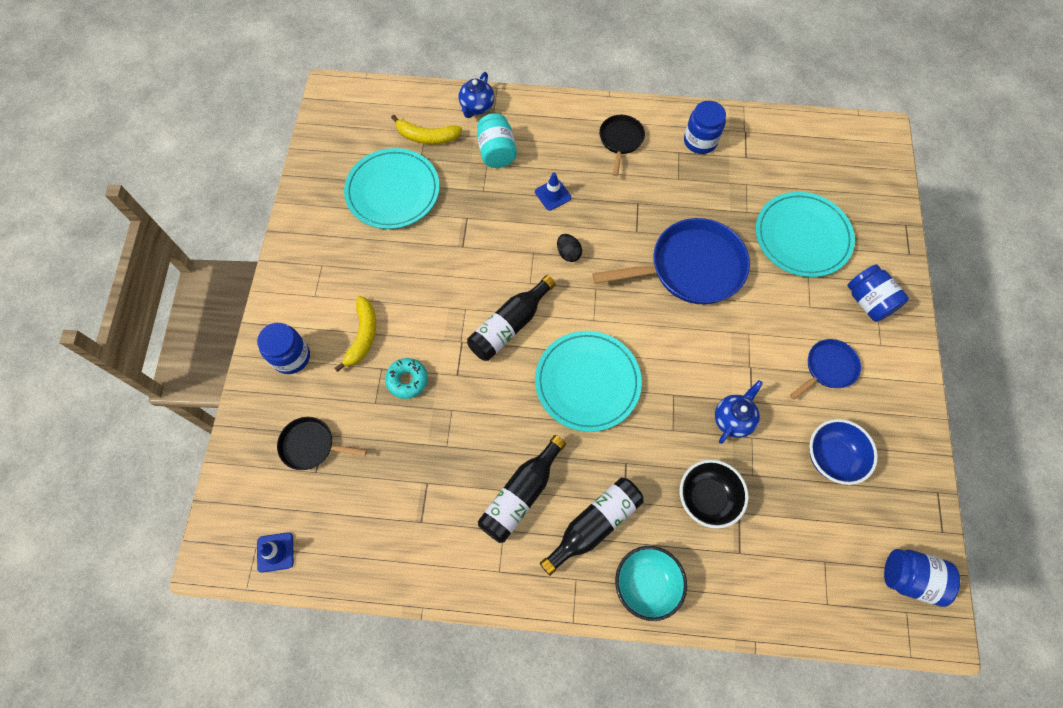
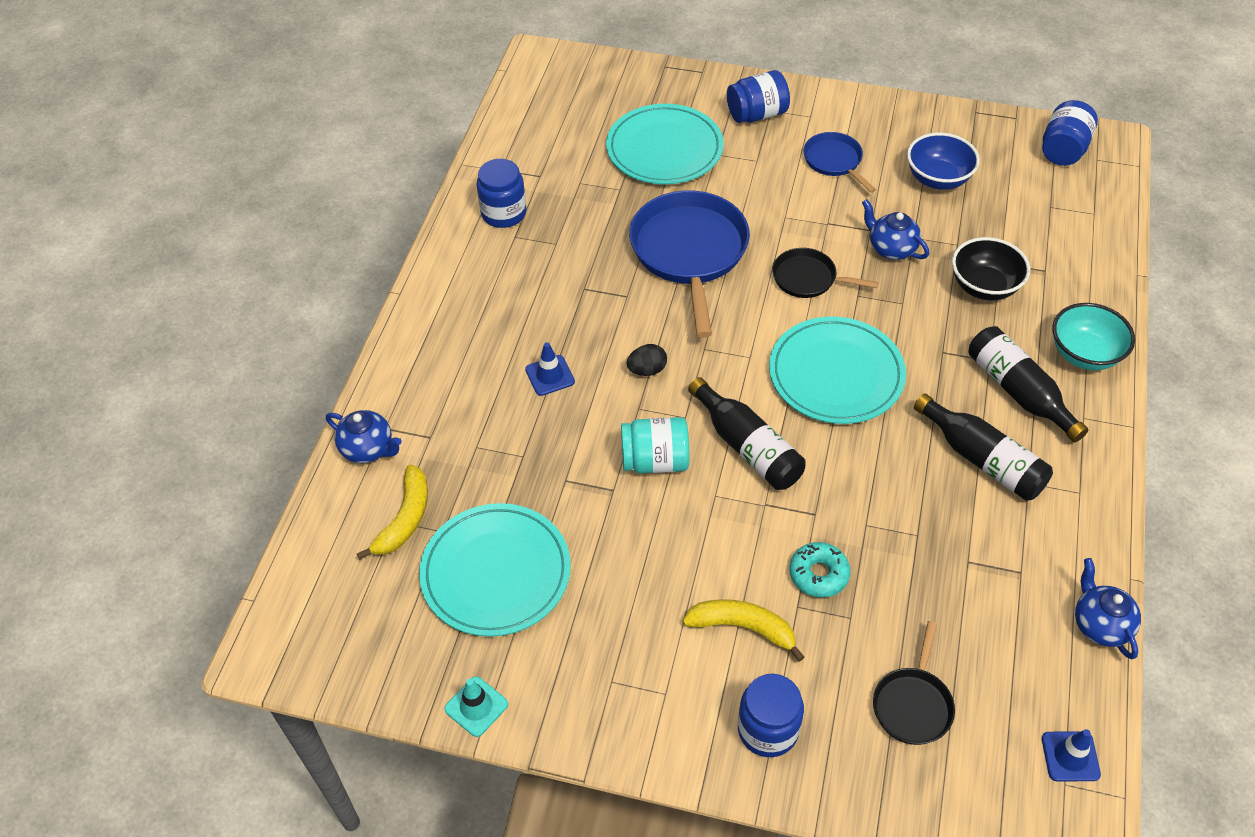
camera: 80 degrees left, 15 degrees down
turquoise jar [477,113,517,168] -> turquoise jar moved to [621,417,689,473]
black pan [599,115,645,176] -> black pan moved to [773,248,879,298]
none -> turquoise traffic cone [444,676,508,737]
none -> blue teapot [1075,558,1141,660]

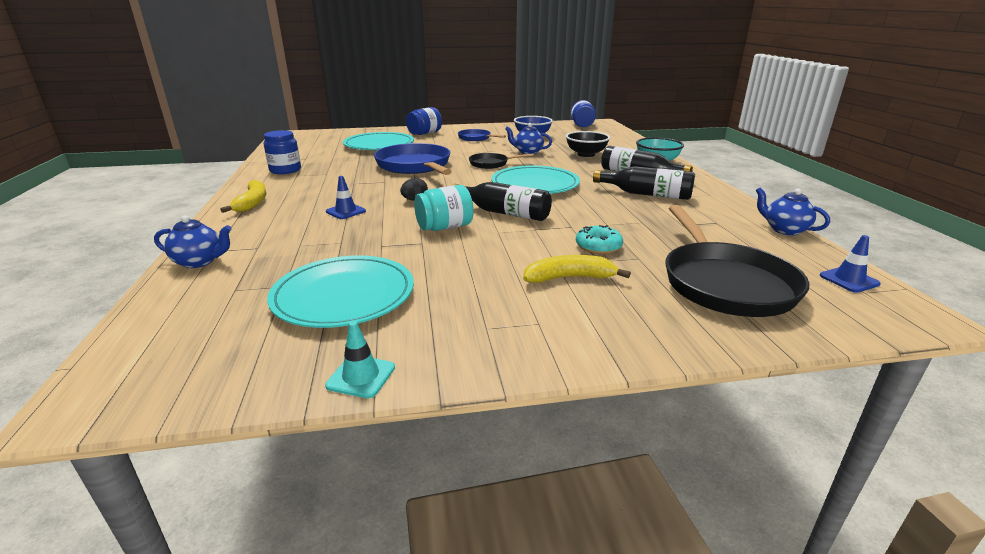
camera: 25 degrees left, 25 degrees down
yellow banana [357,465,428,560] -> yellow banana moved to [220,180,266,213]
blue jar [738,674,804,757] -> none
black pan [873,621,955,745] -> black pan [665,205,809,317], size x1.92

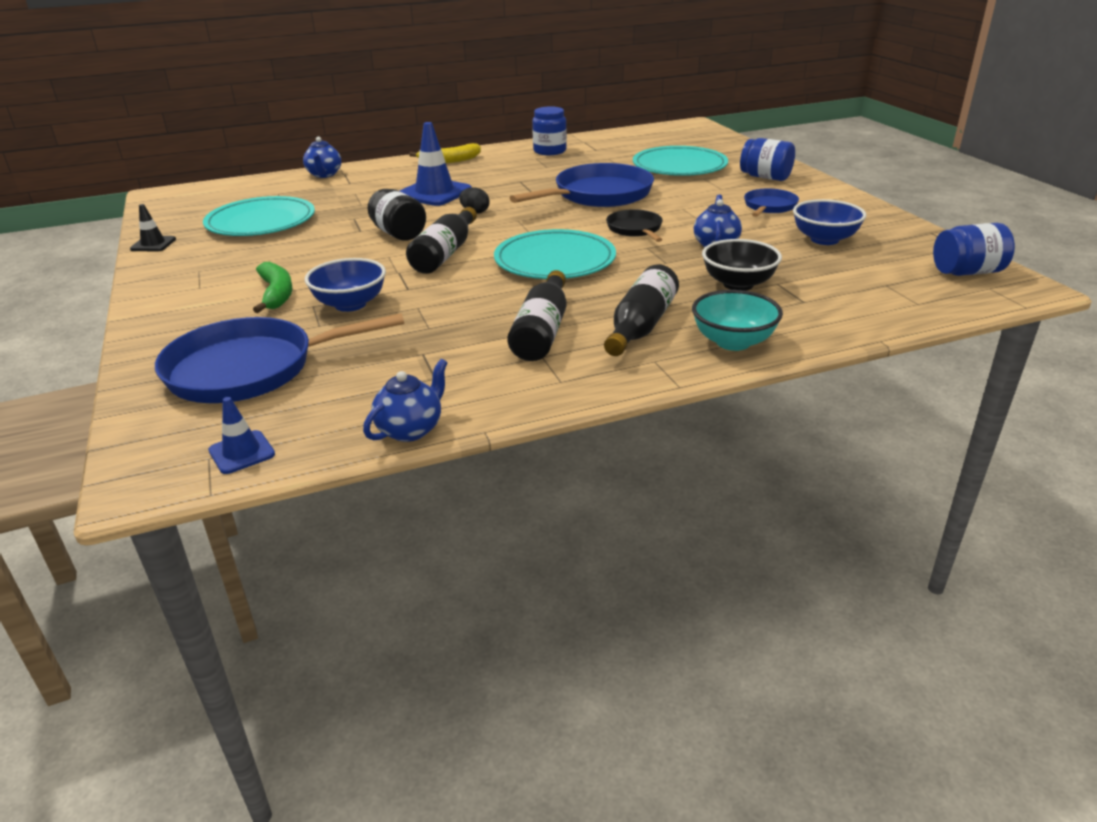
camera: 80 degrees right, 5 degrees up
turquoise traffic cone [325,321,395,398] -> black traffic cone [130,204,176,251]
blue traffic cone [326,176,366,219] -> blue traffic cone [400,122,472,206], size x1.89
turquoise jar [414,185,474,231] -> black jar [368,189,426,241]
yellow banana [523,255,631,283] -> green banana [253,262,292,313]
turquoise donut [576,225,623,254] -> blue bowl [305,258,386,312]
black pan [665,205,809,317] -> blue pan [155,313,404,403]

